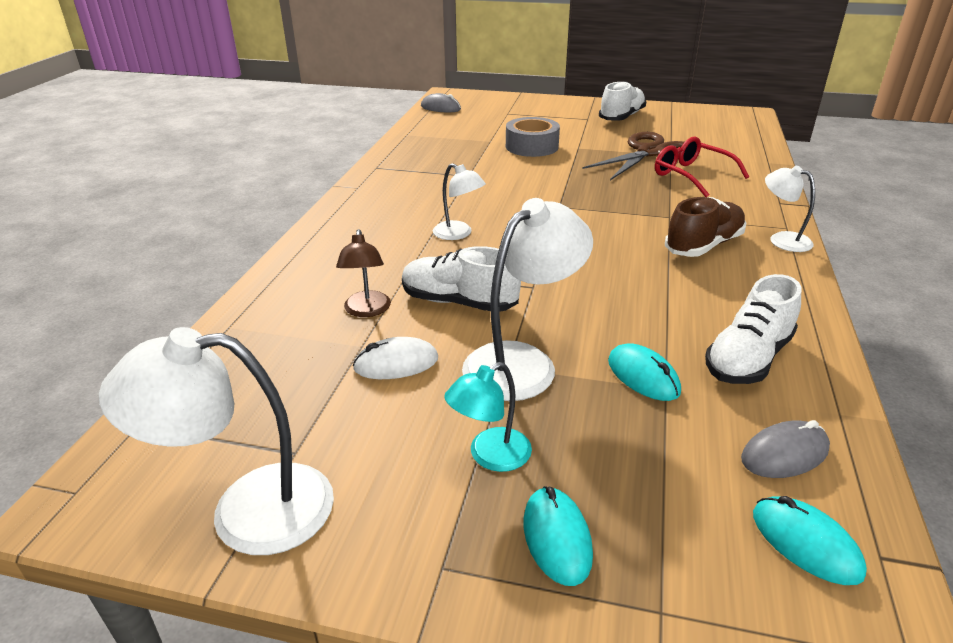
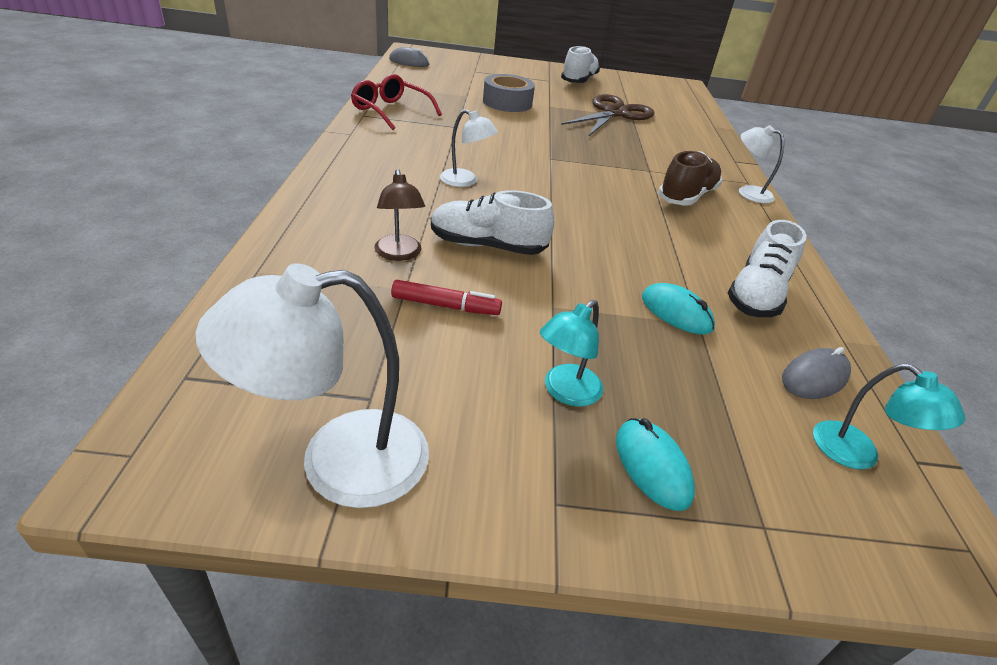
camera: 15 degrees left, 5 degrees up
white mouse [353,337,438,379] -> red marker [391,280,502,315]
white lamp [462,198,593,401] -> none
red glasses [655,137,750,197] -> red glasses moved to [351,74,442,130]
turquoise mouse [753,496,867,585] -> turquoise lamp [813,364,965,470]

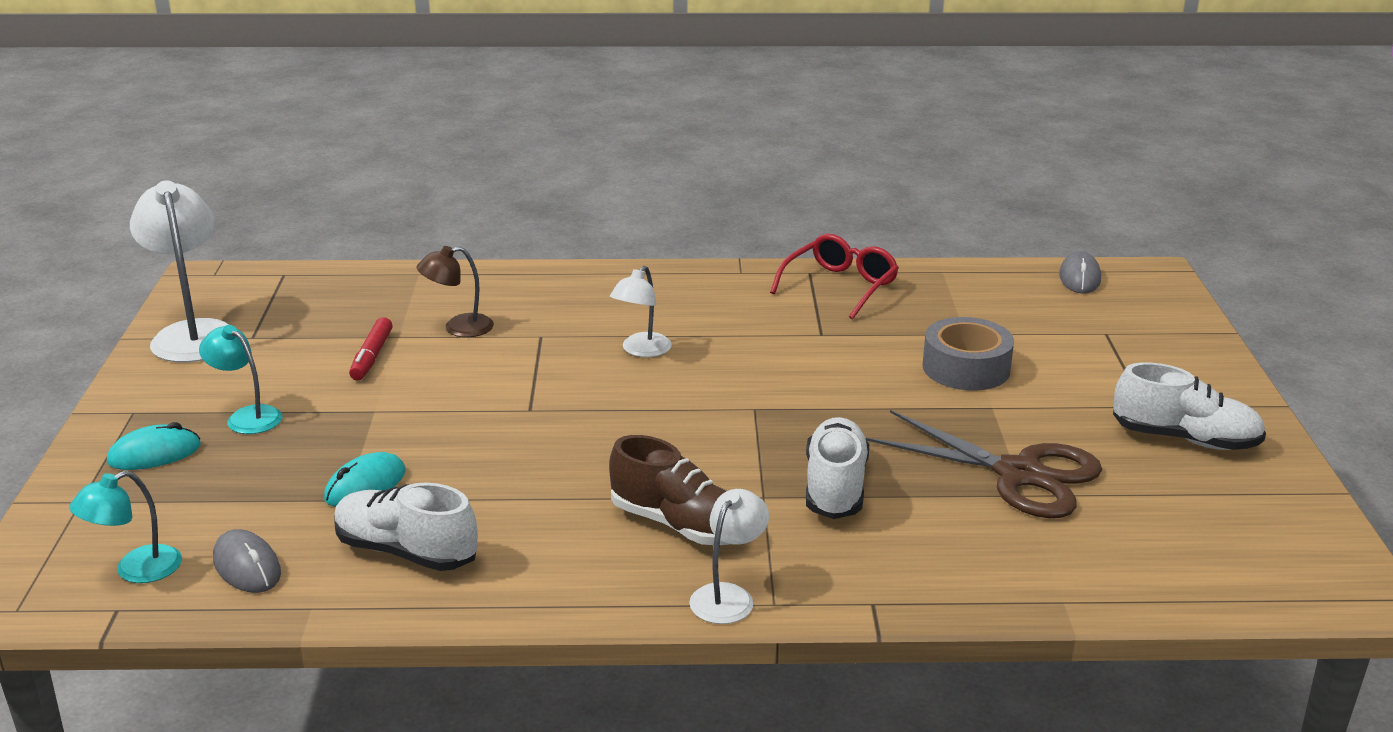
camera: 90 degrees right, 10 degrees down
white shoe [431,190,554,255] -> white shoe moved to [806,417,869,519]

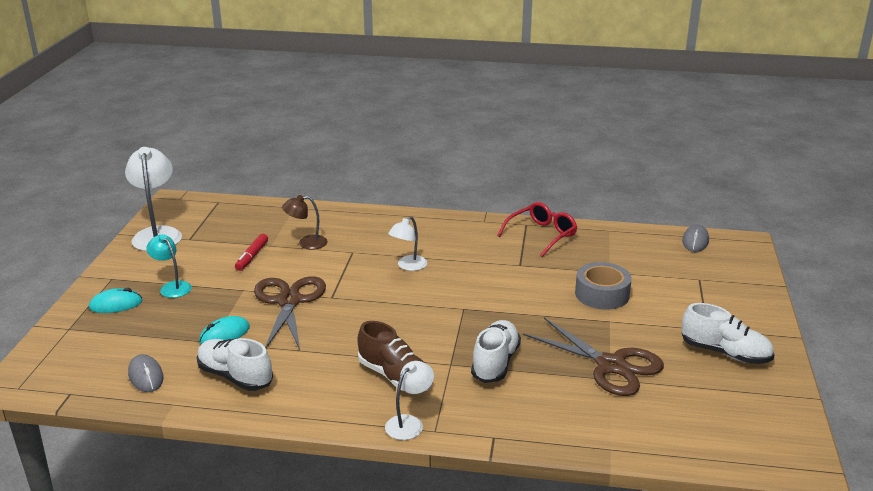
camera: 10 degrees right, 0 degrees up
turquoise lamp [69,471,182,583] -> none
none -> brown scissors [254,276,326,350]

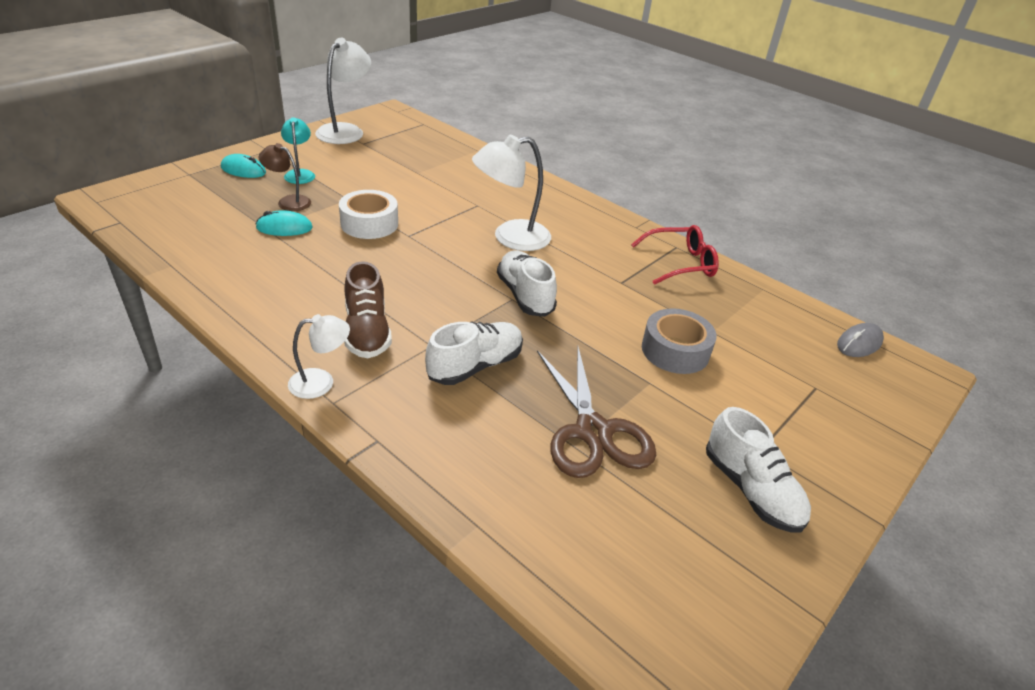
camera: 30 degrees right, 10 degrees up
grey mouse [128,354,164,392] -> none
white shoe [197,338,273,391] -> white shoe moved to [497,251,557,317]
red marker [235,234,268,271] -> none
brown scissors [254,276,326,350] -> white tape [339,190,398,239]
brown lamp [282,195,328,250] -> brown lamp moved to [259,143,311,211]
white lamp [388,216,427,271] -> white lamp [472,134,551,251], size x1.74

